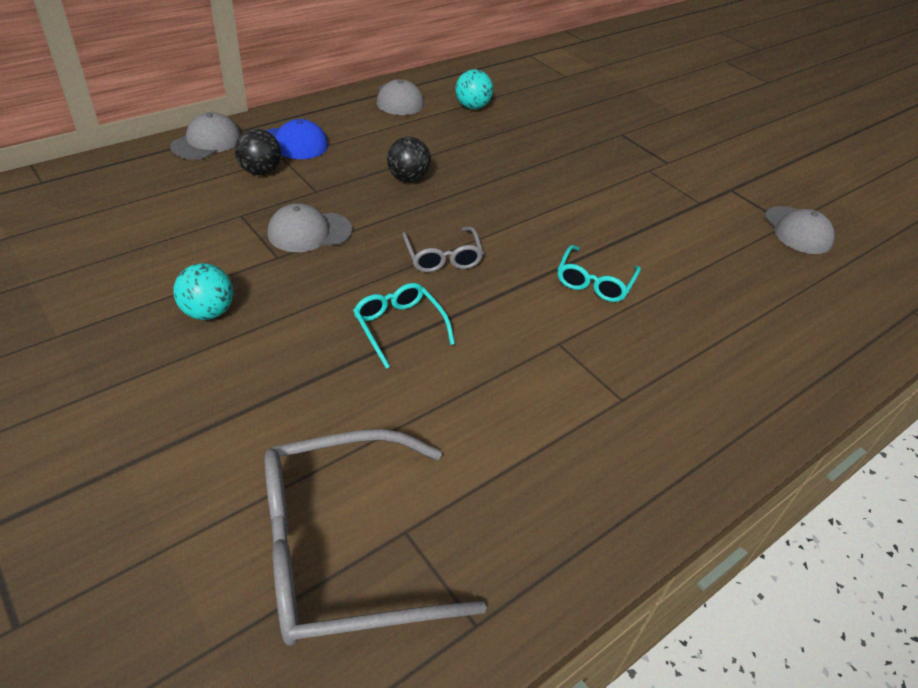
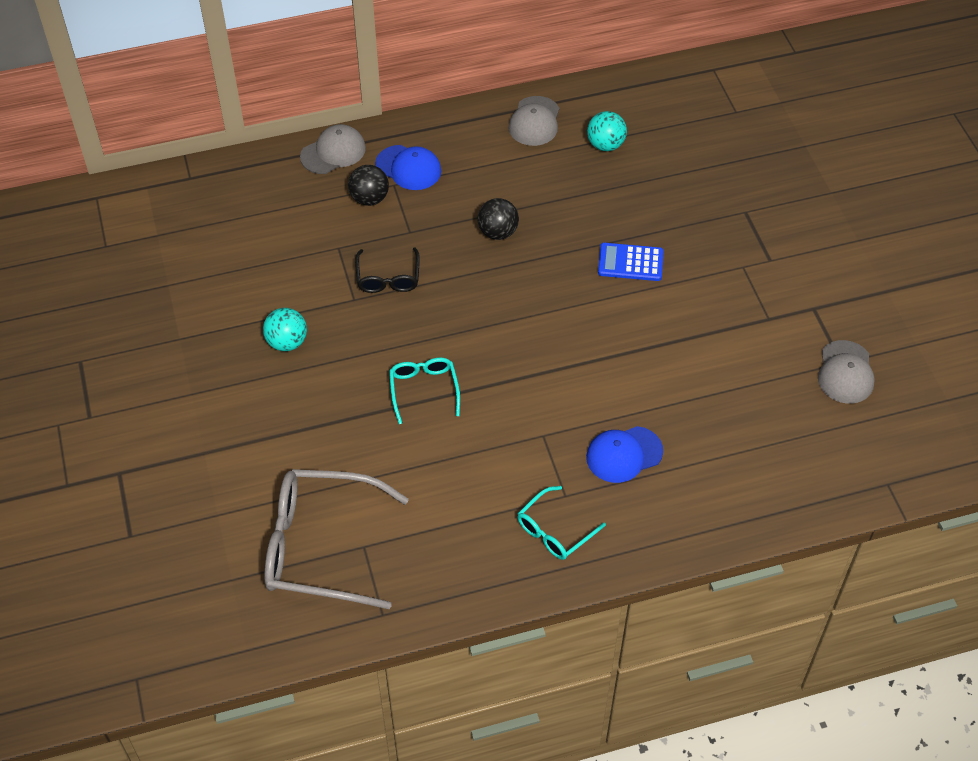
camera: 25 degrees right, 10 degrees up
grey cap [268,203,352,252] -> black glasses [355,248,420,293]
grey glasses [402,227,484,272] -> none
turquoise glasses [558,245,641,302] -> turquoise glasses moved to [517,486,606,560]
none -> blue cap [586,426,663,483]
none -> blue calculator [598,243,664,281]

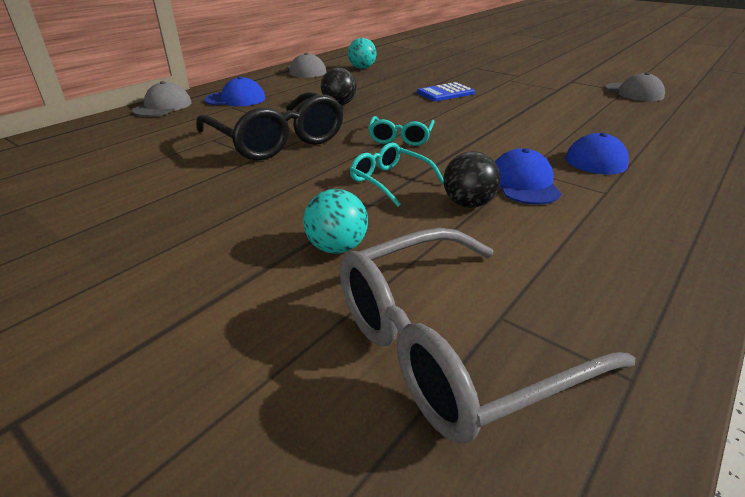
camera: 35 degrees left, 20 degrees down
turquoise ball [263,308,307,351] -> turquoise ball moved to [303,189,368,254]
black ball [348,165,389,206] -> black ball moved to [443,151,500,208]
black glasses [355,248,420,293] -> black glasses [196,92,344,160], size x1.94
turquoise glasses [517,486,606,560] -> turquoise glasses moved to [368,116,435,146]
none -> blue cap [495,148,562,205]

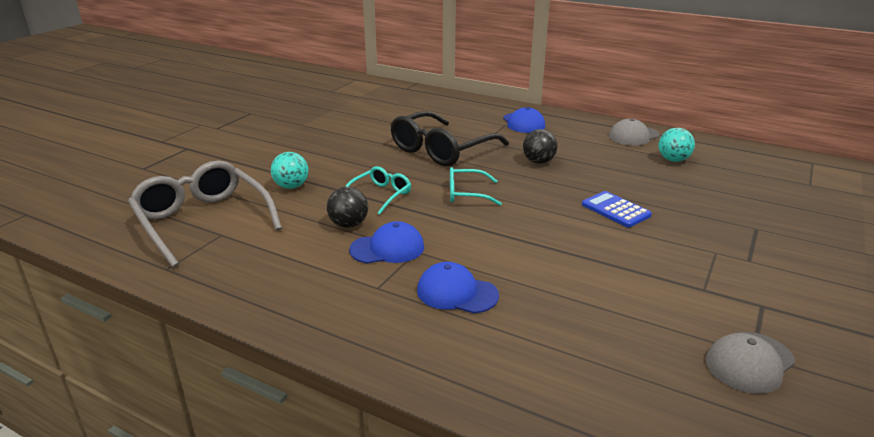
camera: 80 degrees right, 5 degrees down
grey cap [132,81,192,117] -> none

